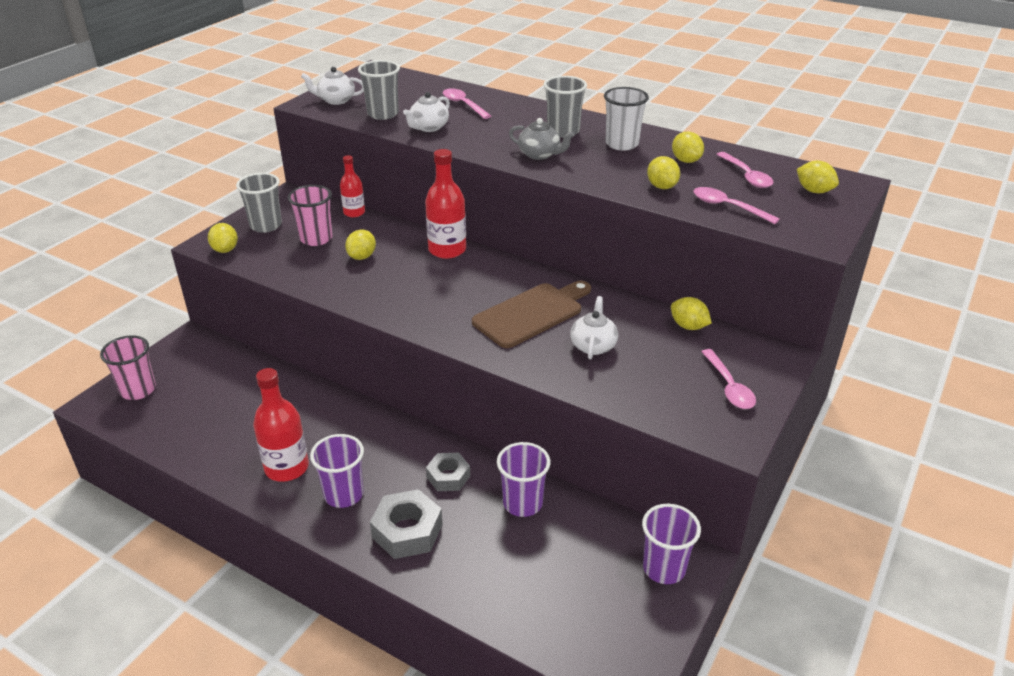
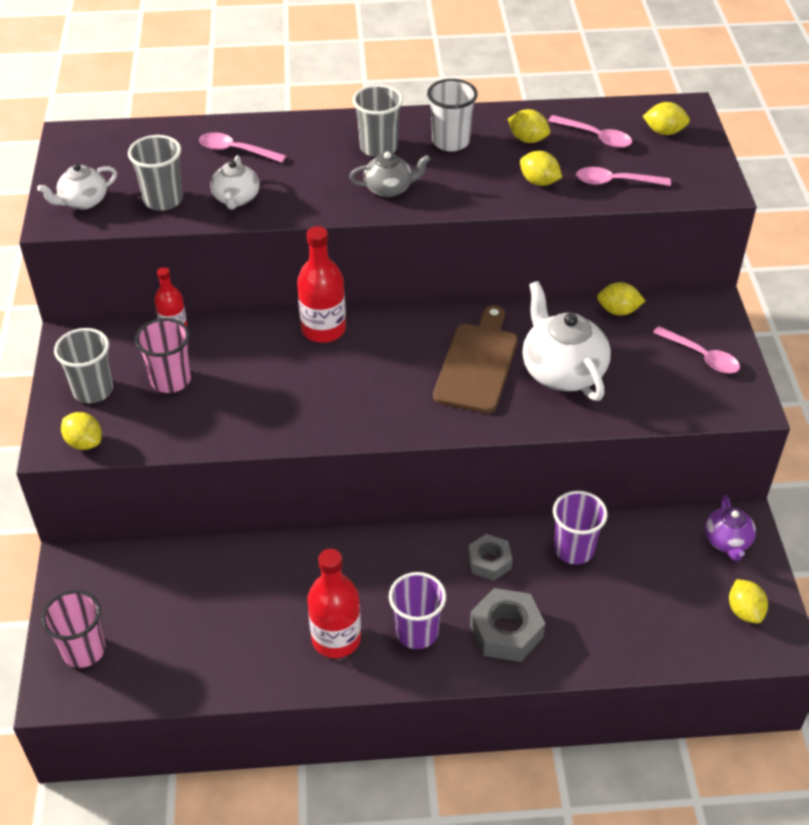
camera: 35 degrees left, 10 degrees up
yellow lemon [345,230,376,260] -> yellow lemon moved to [729,579,768,624]
white teapot [570,296,618,359] -> white teapot [522,281,611,401], size x1.75
purple cup [642,504,701,584] -> purple teapot [705,495,756,561]

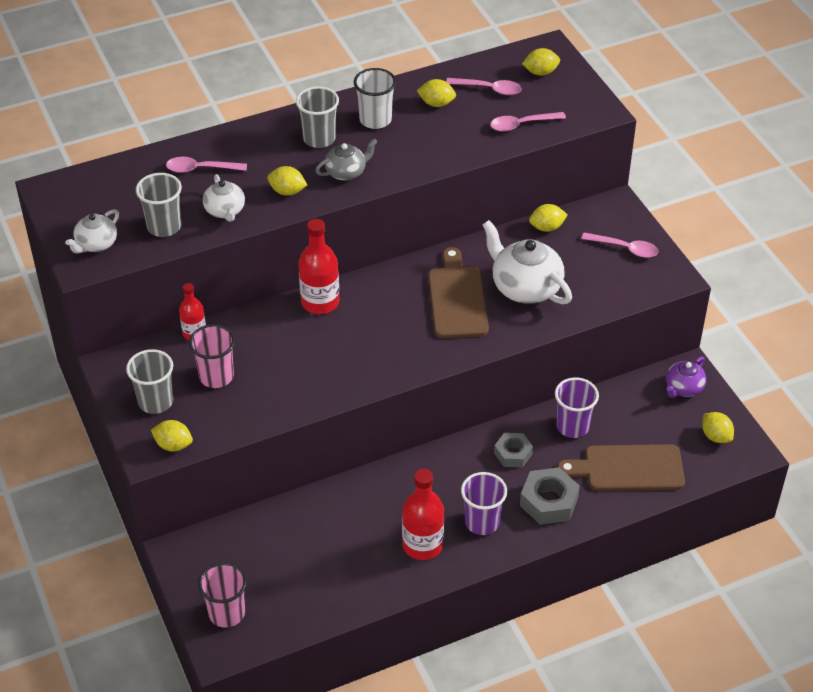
camera: 20 degrees left, 0 degrees up
yellow lemon [520,151,562,186] -> yellow lemon moved to [267,166,307,196]
purple teapot [705,495,756,561] -> purple teapot turned 60 degrees clockwise [666,357,706,398]
none -> brown cutting board [557,444,685,491]

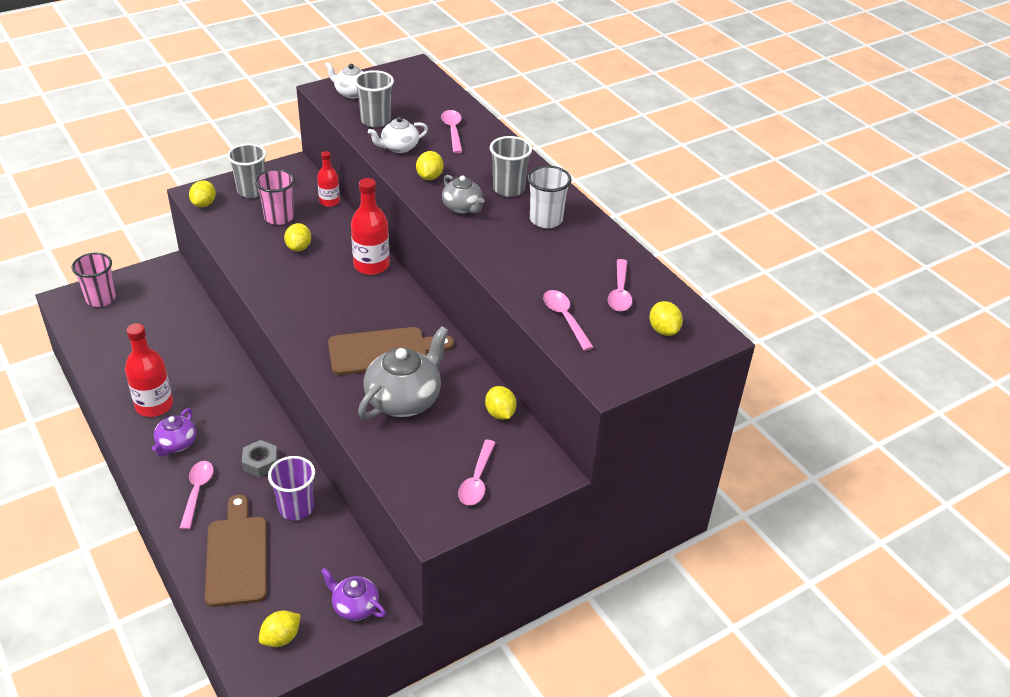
camera: 80 degrees right, 5 degrees down
yellow lemon [417,79,456,107] -> yellow lemon moved to [284,223,311,252]
purple cup [461,472,507,535] -> purple teapot [152,408,196,457]
white teapot [482,220,572,304] -> grey teapot [358,326,449,420]
grey nut [520,467,580,525] -> pink spoon [180,461,214,530]

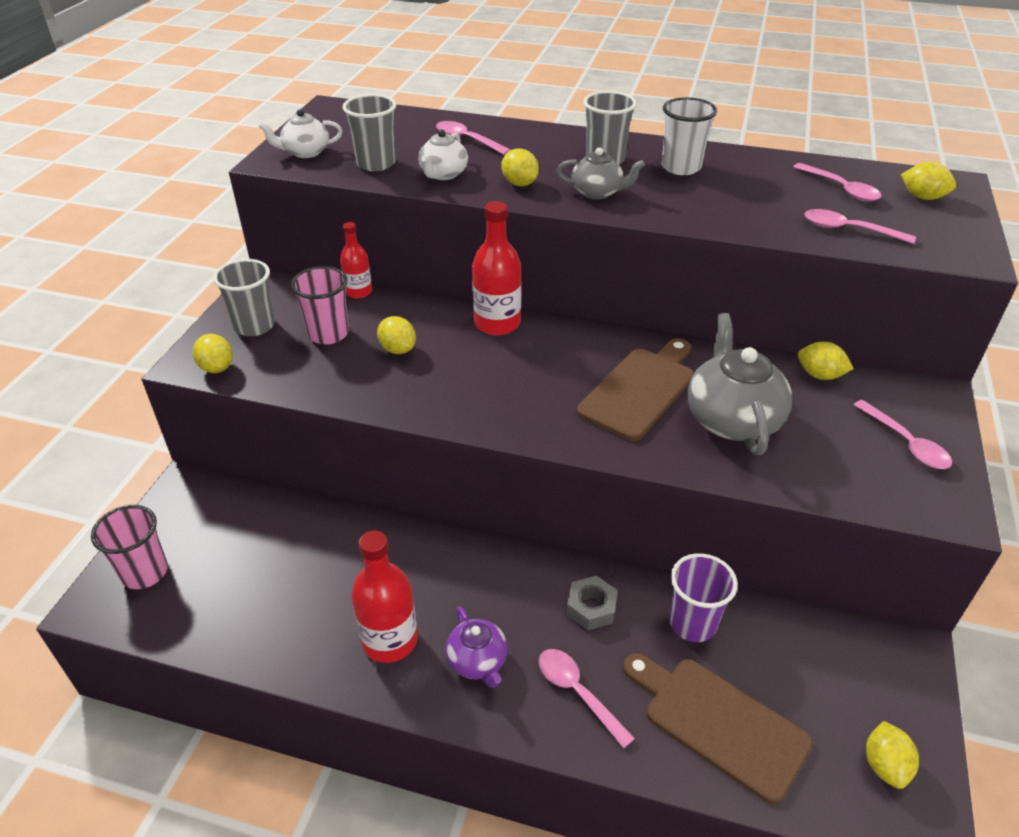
camera: 40 degrees left, 0 degrees up
purple teapot [321,568,386,621] -> none

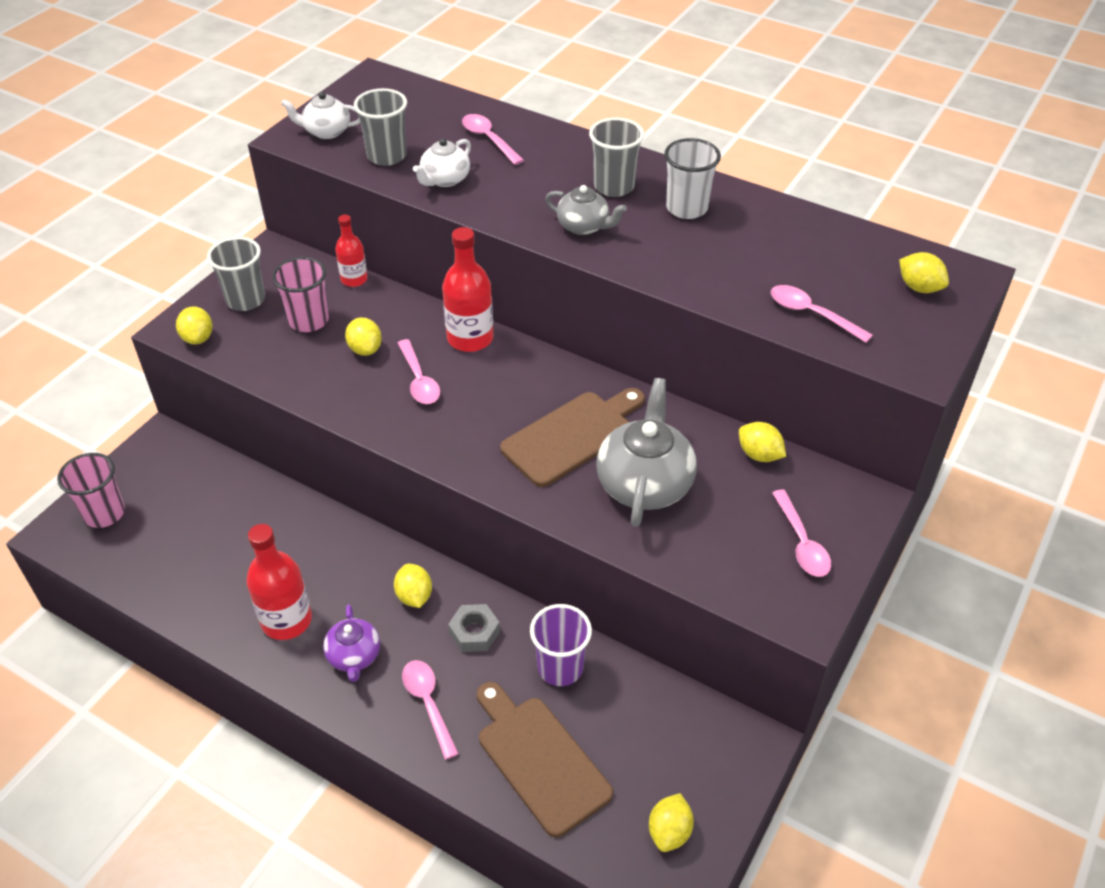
camera: 15 degrees right, 5 degrees up
yellow lemon [501,148,539,186] -> yellow lemon moved to [394,564,432,608]
pink spoon [793,163,882,201] -> pink spoon moved to [398,339,440,404]

